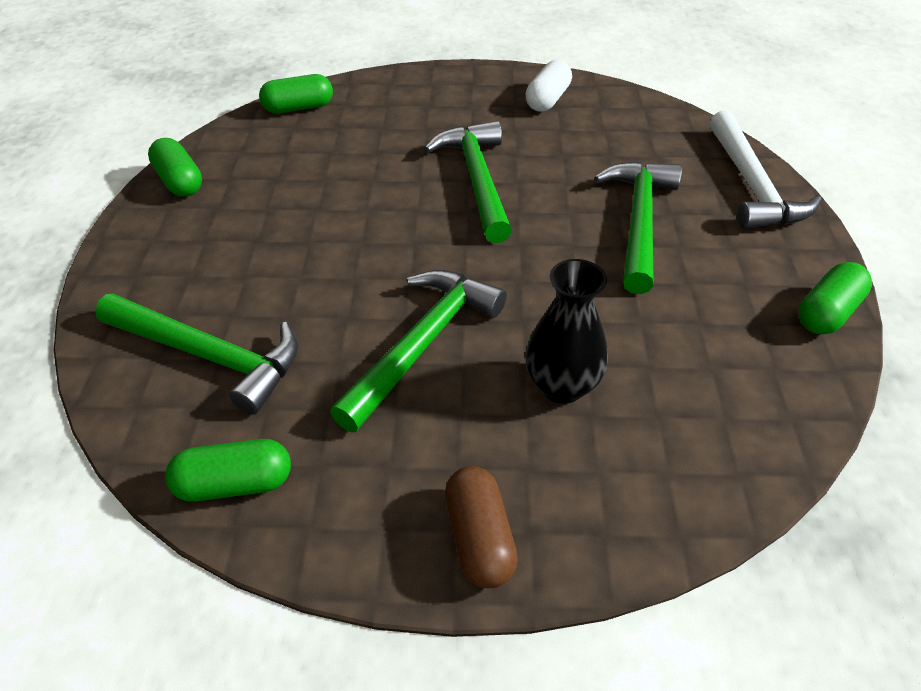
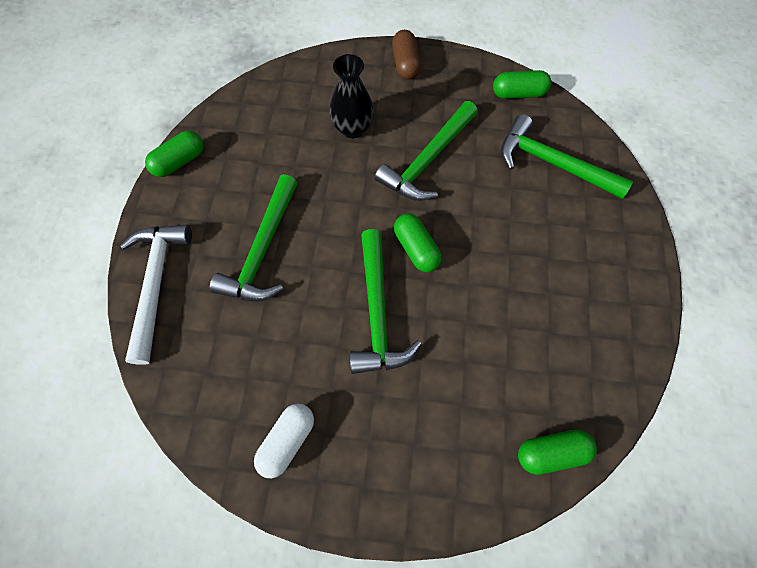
camera: 175 degrees left, 20 degrees up
green capsule [148,138,202,197] -> green capsule moved to [394,213,442,272]

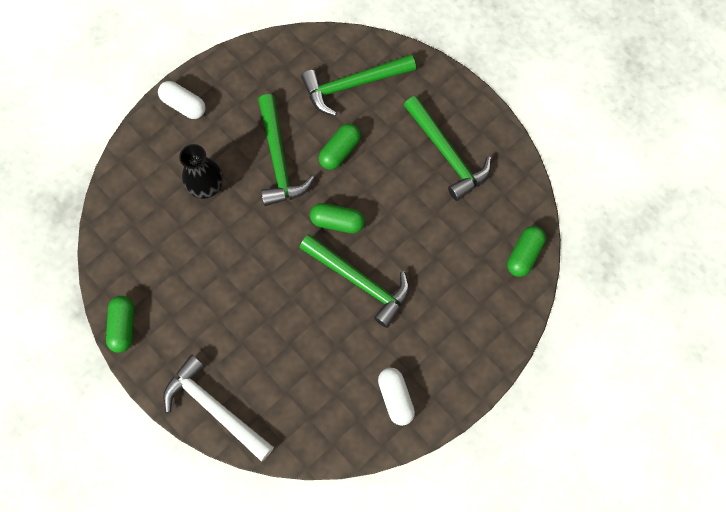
camera: 50 degrees left, 5 degrees up
green hammer [210,174,298,302] -> green hammer moved to [404,96,491,201]
brown capsule [392,30,421,80] -> white capsule [158,81,206,119]
green capsule [493,70,551,99] -> green capsule moved to [319,124,361,170]

